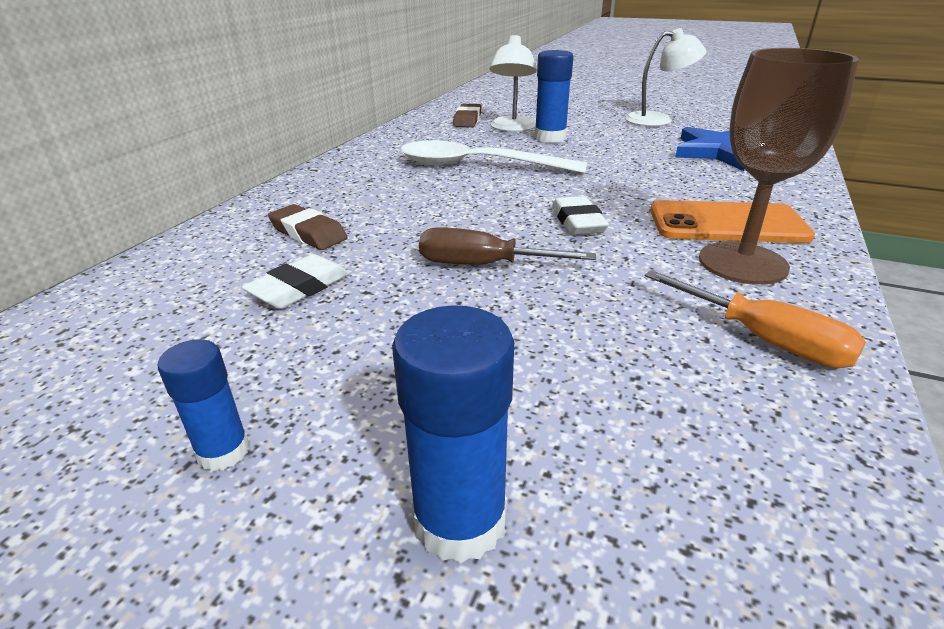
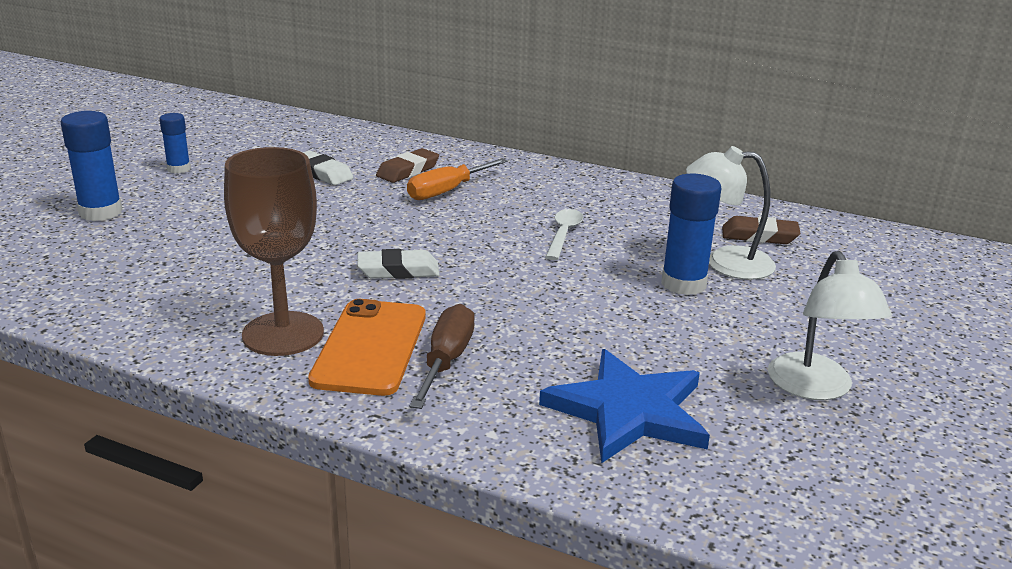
camera: 90 degrees right, 5 degrees down
white spoon [400,141,587,174] -> white spoon [546,209,583,260], size x0.49
brown screwdriver [419,227,596,265] -> brown screwdriver moved to [410,304,475,409]
orange screwdriver [645,270,866,368] -> orange screwdriver moved to [407,158,508,200]

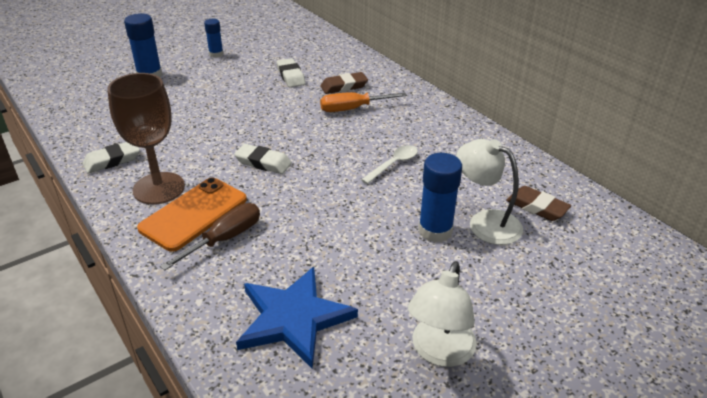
camera: 30 degrees right, 10 degrees up
none -> white eraser [82,142,140,173]

